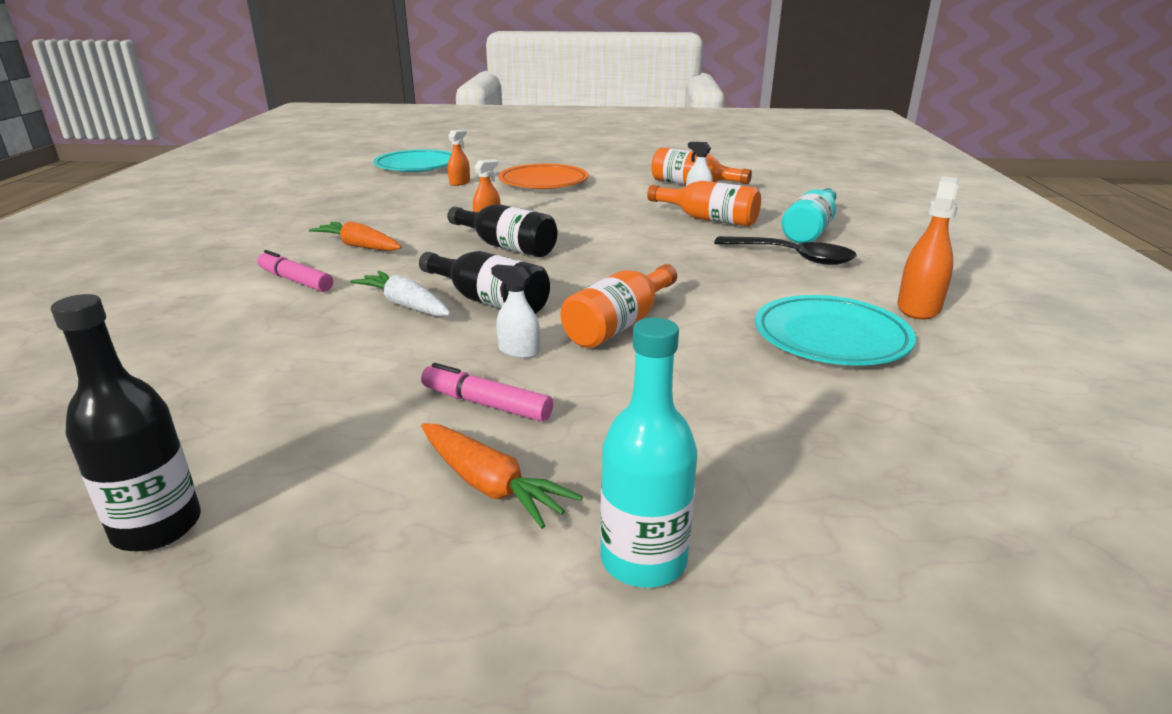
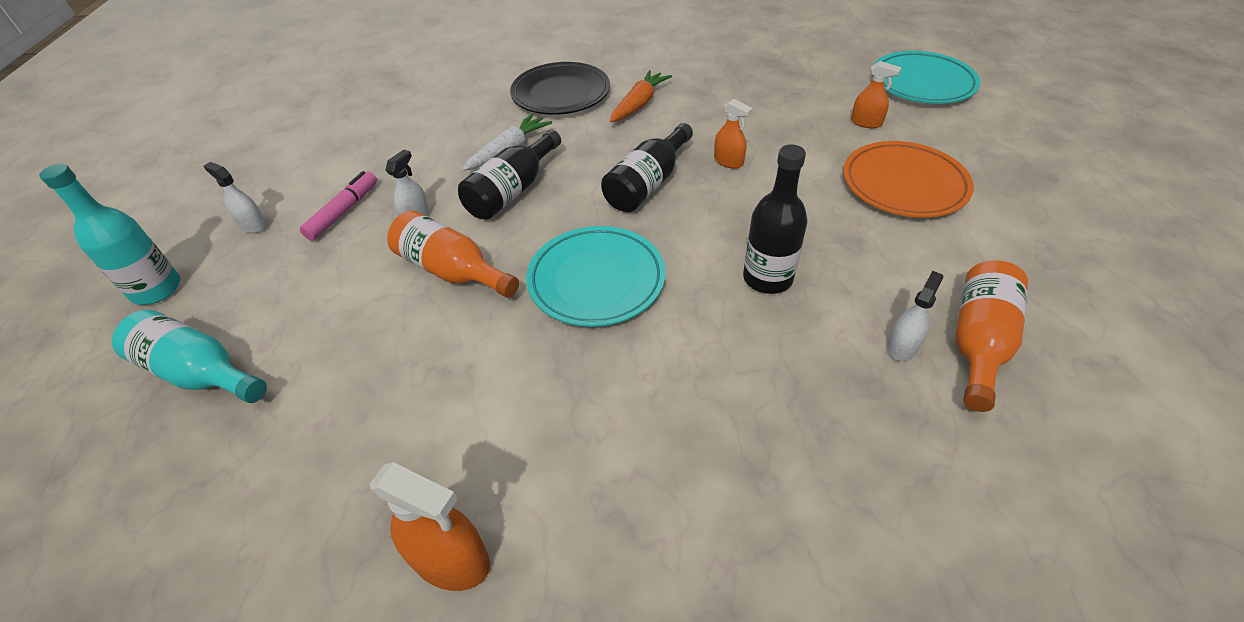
camera: 90 degrees right, 20 degrees up
black bottle [51,294,201,551] -> black bottle moved to [743,145,807,294]
pink marker [257,250,333,292] -> black plate [510,62,610,115]
orange carrot [421,423,583,529] -> white spray bottle [203,162,267,233]
orange bottle [647,181,761,227] -> none
black spoon [714,236,857,265] -> none
turquoise plate [755,295,916,365] -> turquoise plate moved to [526,226,666,327]
turquoise bottle [782,188,836,243] -> turquoise bottle moved to [112,310,267,403]

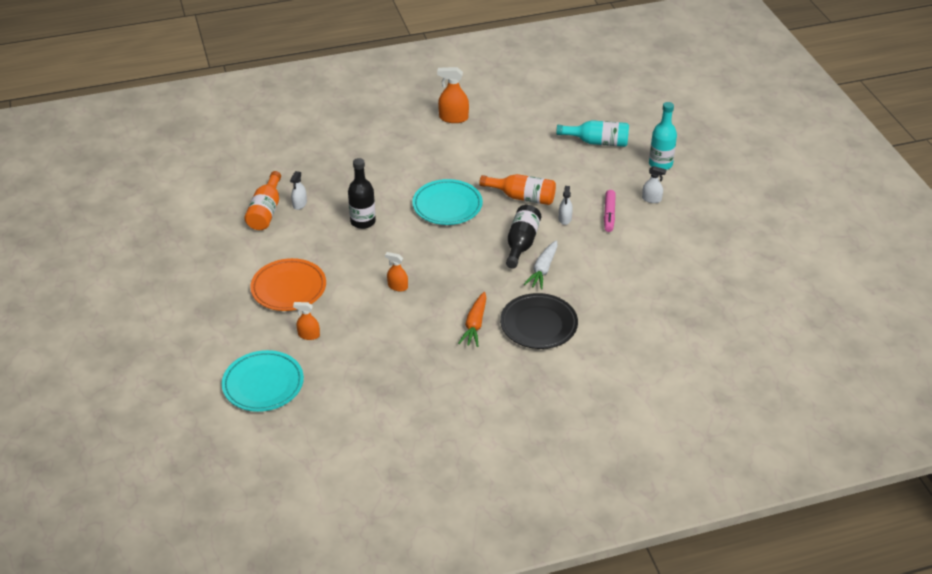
camera: 160 degrees right, 5 degrees down
black bottle [601,123,693,212] -> none

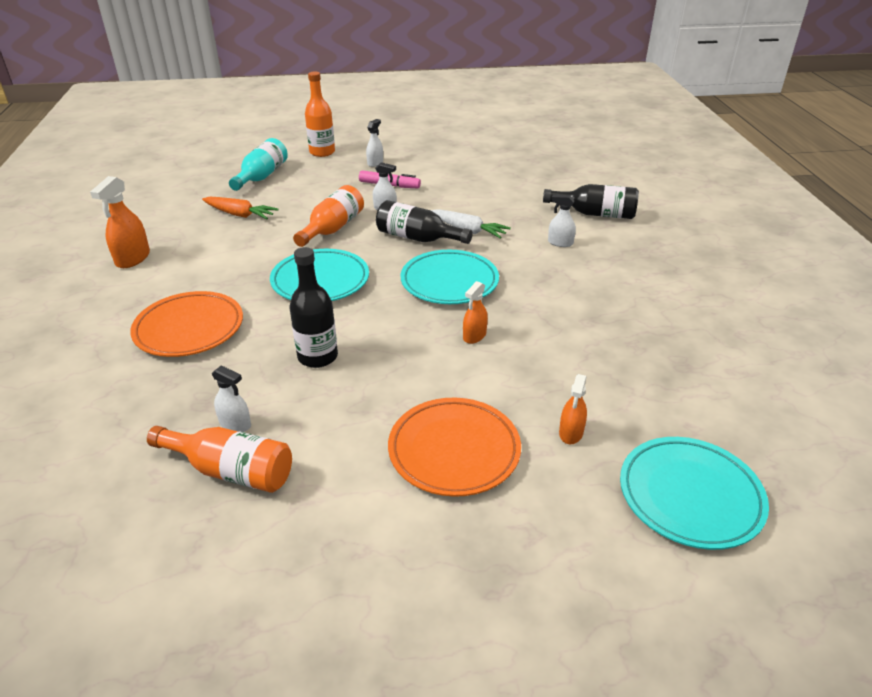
camera: 80 degrees left, 5 degrees down
orange carrot [458,292,486,347] -> orange carrot moved to [202,197,279,219]
black plate [500,293,578,349] -> white spray bottle [548,195,576,247]
turquoise bottle [649,102,677,170] -> orange bottle [305,72,335,157]
none -> orange plate [130,291,243,357]
none -> turquoise plate [400,250,499,304]
none -> black bottle [543,184,639,219]

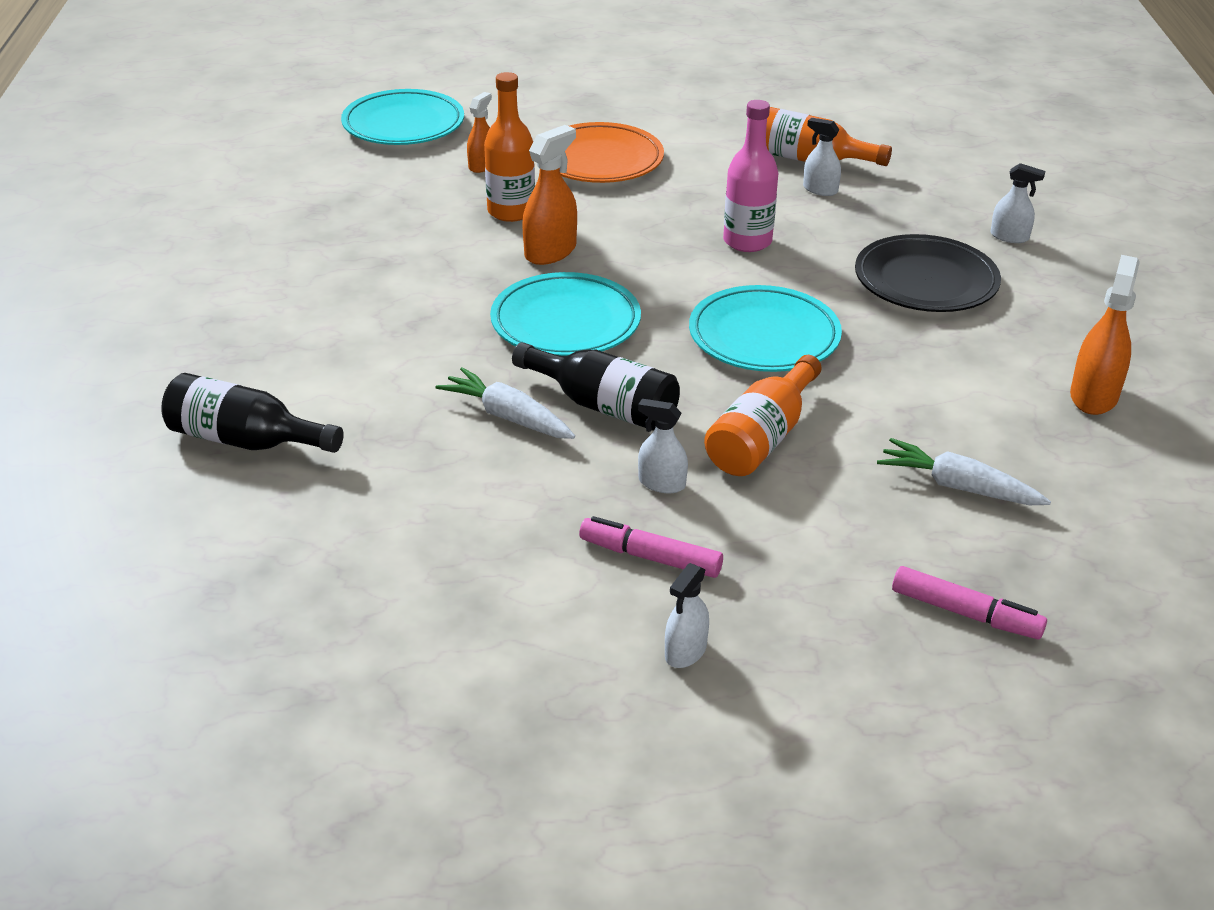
camera: 175 degrees left, 0 degrees up
orange plate [130,291,243,357] -> black plate [855,234,1001,312]
orange carrot [202,197,279,219] -> white carrot [877,438,1051,505]
turquoise bottle [229,138,288,191] -> pink marker [892,566,1047,639]
black bottle [289,247,338,368] -> pink bottle [723,100,778,252]
orange bottle [305,72,335,157] -> orange bottle moved to [484,72,535,222]
orange spray bottle [463,281,488,344] -> orange spray bottle [522,125,577,265], size x1.60
white spray bottle [548,195,576,247] -> white spray bottle moved to [991,163,1045,243]

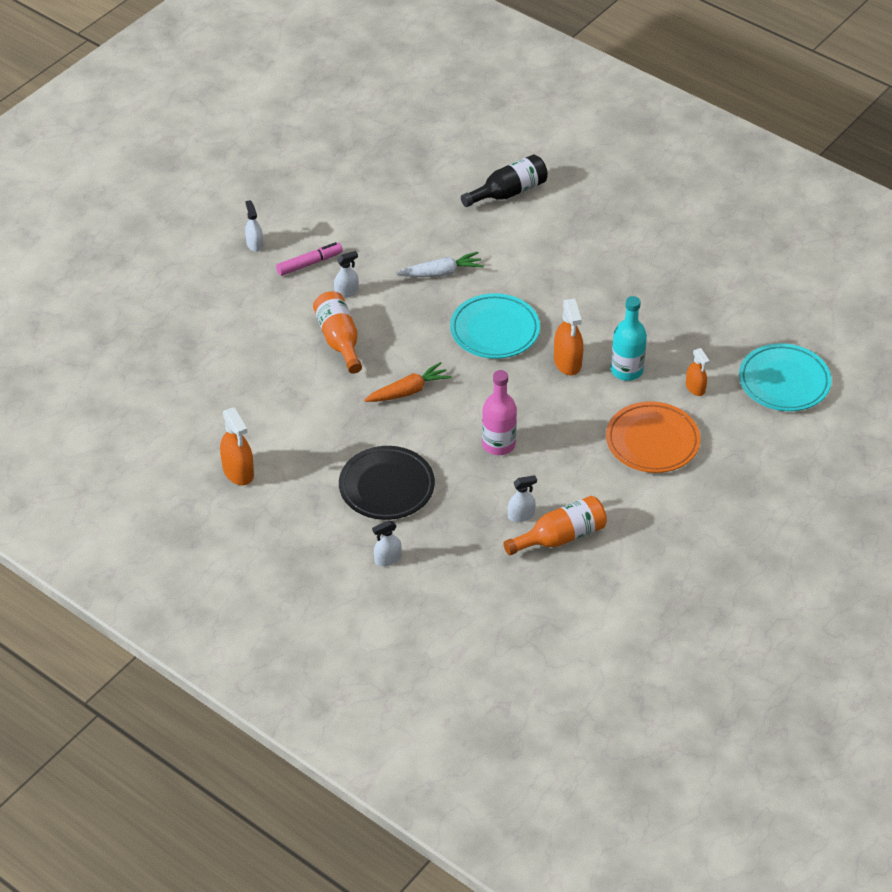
camera: 130 degrees right, 10 degrees up
orange bottle [484,72,535,222] -> turquoise bottle [611,296,647,381]
black bottle [512,342,680,431] -> none
turquoise plate [689,285,842,372] -> orange carrot [364,362,452,402]
white carrot [877,438,1051,505] -> none
pink marker [892,566,1047,639] -> none

